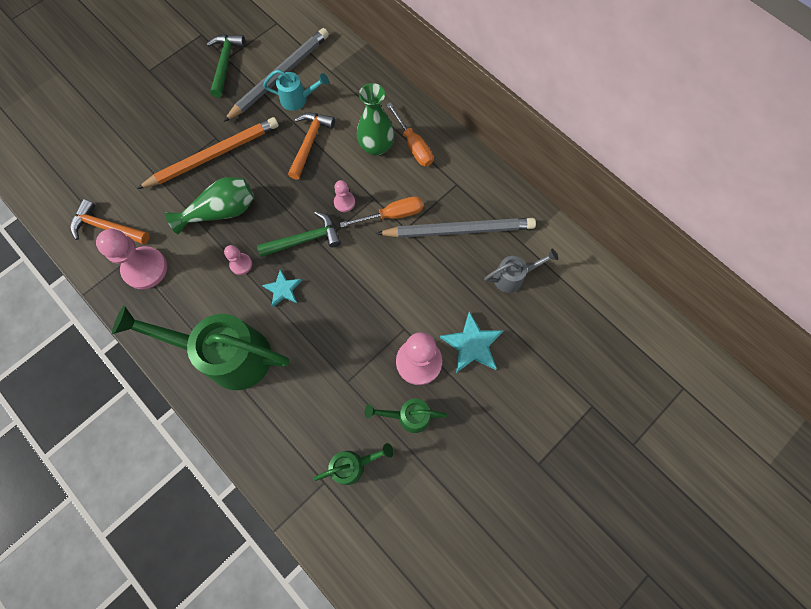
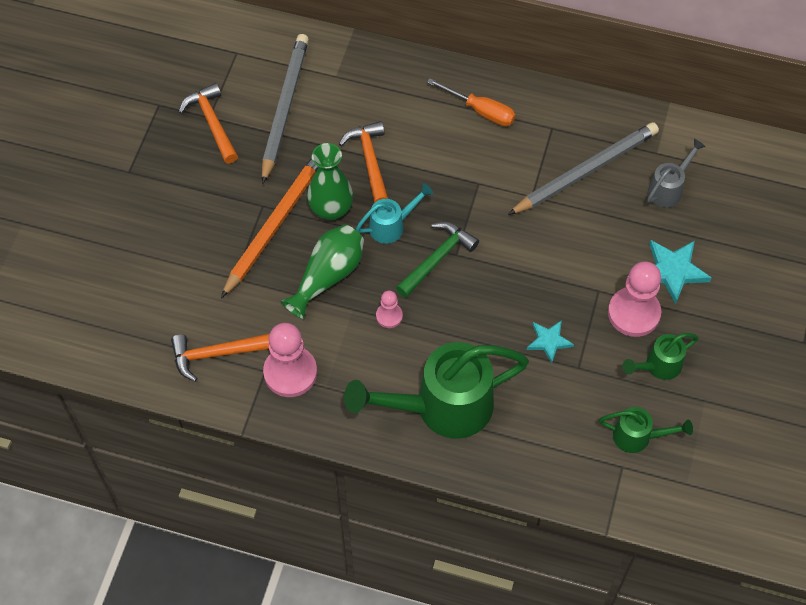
camera: 30 degrees left, 10 degrees down
green hammer [206,34,245,97] -> orange hammer [179,83,238,163]
turquoise star [262,269,302,307] -> turquoise star moved to [527,320,574,363]
turquoise watering can [263,69,329,111] -> turquoise watering can moved to [356,183,433,244]
green watering can [313,443,394,485] -> green watering can turned 60 degrees clockwise [599,407,693,453]
pink pawn [334,180,355,212] -> none
orange screwdriver [340,196,423,228] -> none
green vase [357,83,395,156] -> green vase moved to [307,143,353,220]

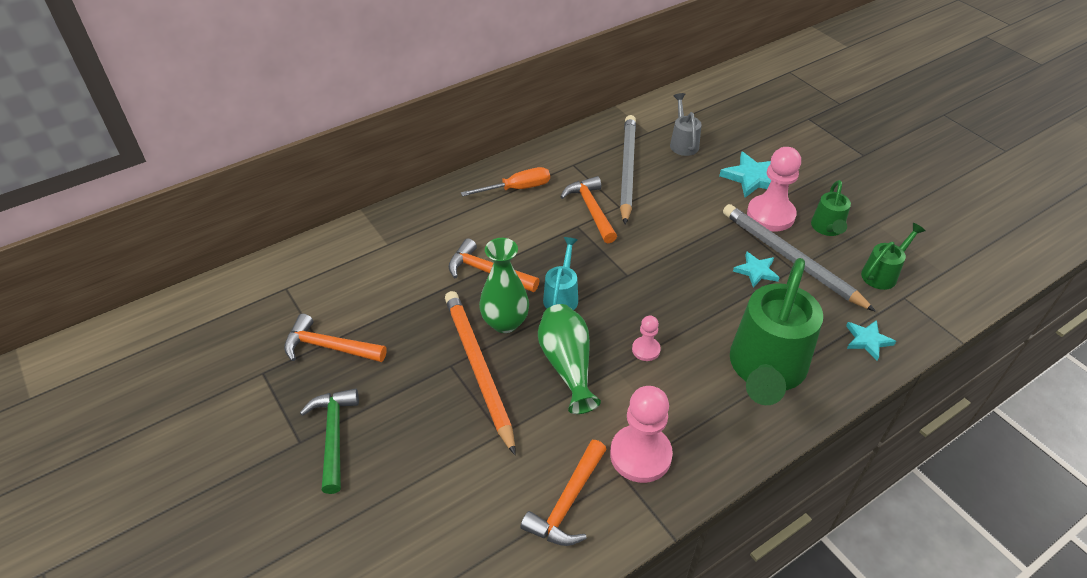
camera: 50 degrees left, 15 degrees down
grey pencil [262,34,309,184] -> grey pencil moved to [723,204,876,312]
green hammer [396,222,479,298] -> green hammer moved to [300,388,359,494]
none -> orange hammer [560,176,617,243]
none -> turquoise star [846,320,896,361]

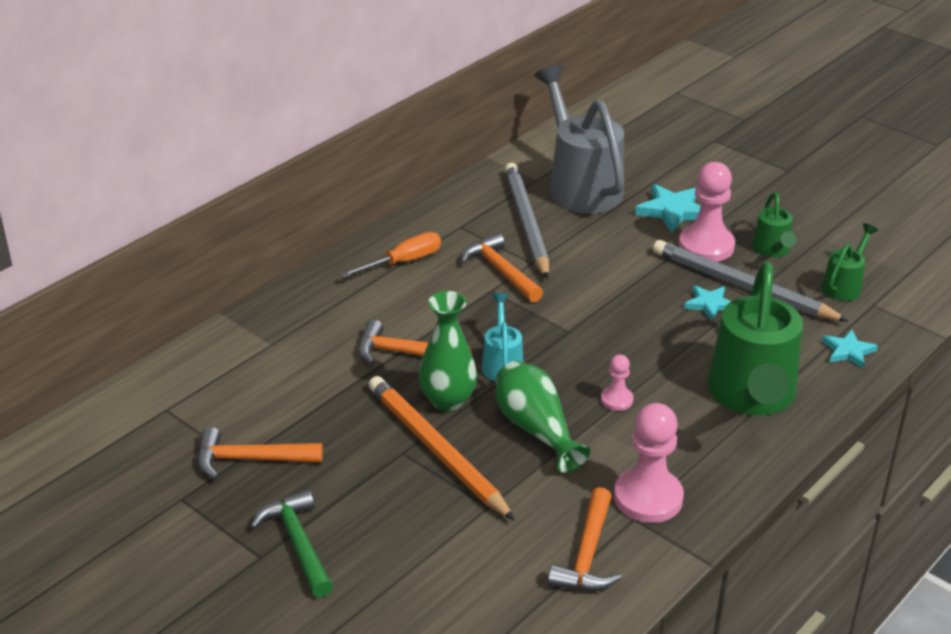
camera: 15 degrees left, 10 degrees down
grey watering can [670,93,702,156] -> grey watering can [534,65,625,213], size x2.07

